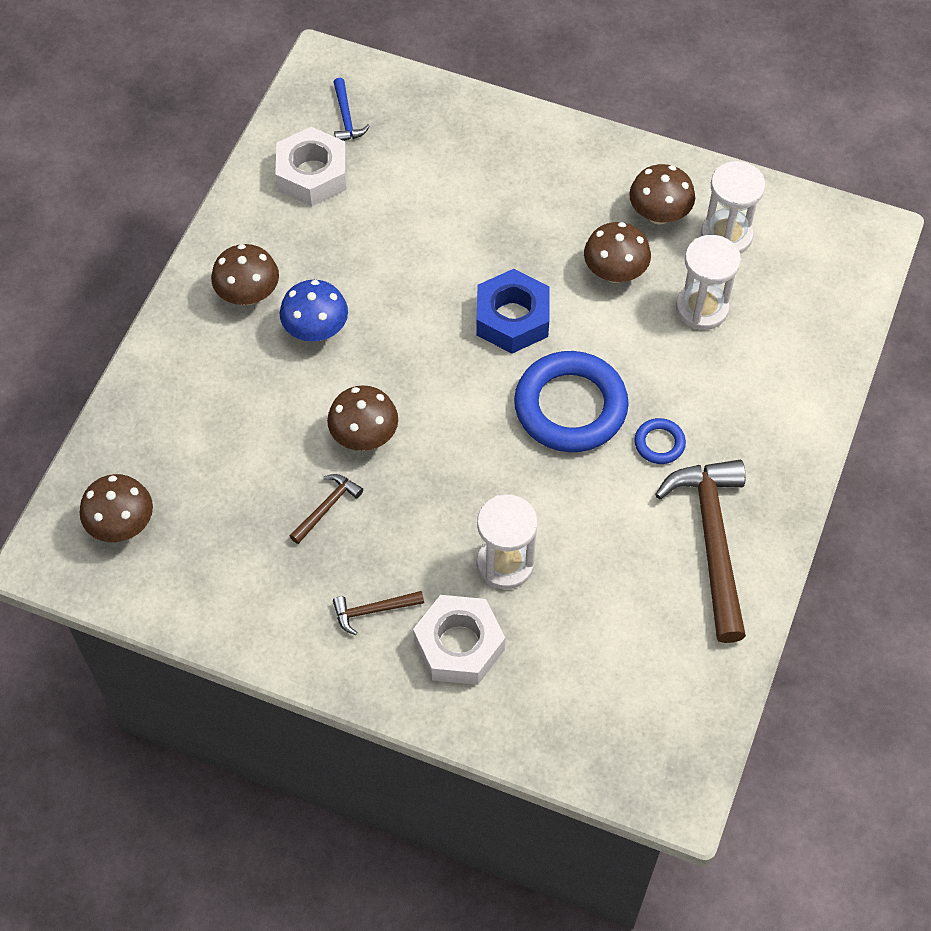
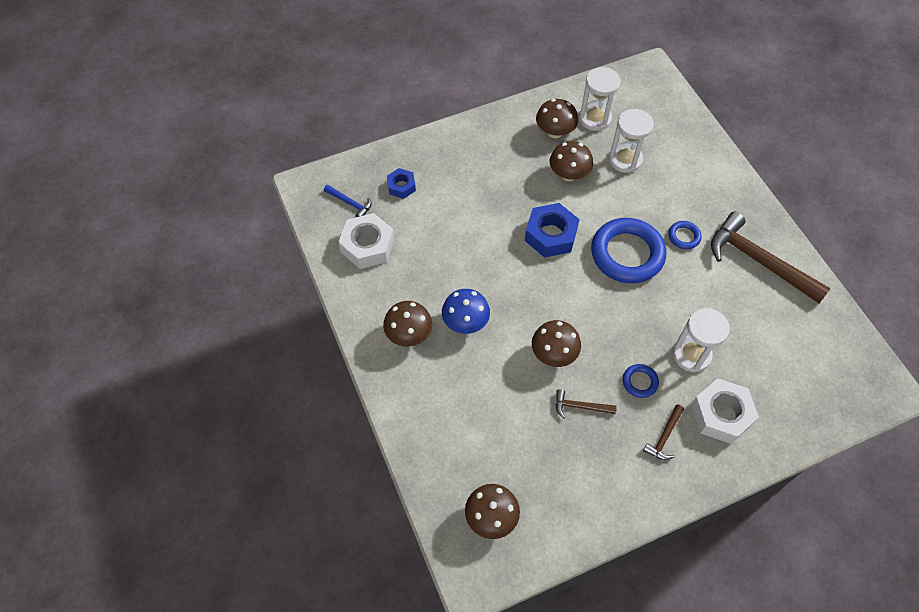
camera: 45 degrees left, 0 degrees up
brown hammer [290,474,363,544] -> brown hammer turned 75 degrees counterclockwise [556,389,617,418]
none -> blue nut [387,168,416,199]
none -> blue ring [623,364,659,398]

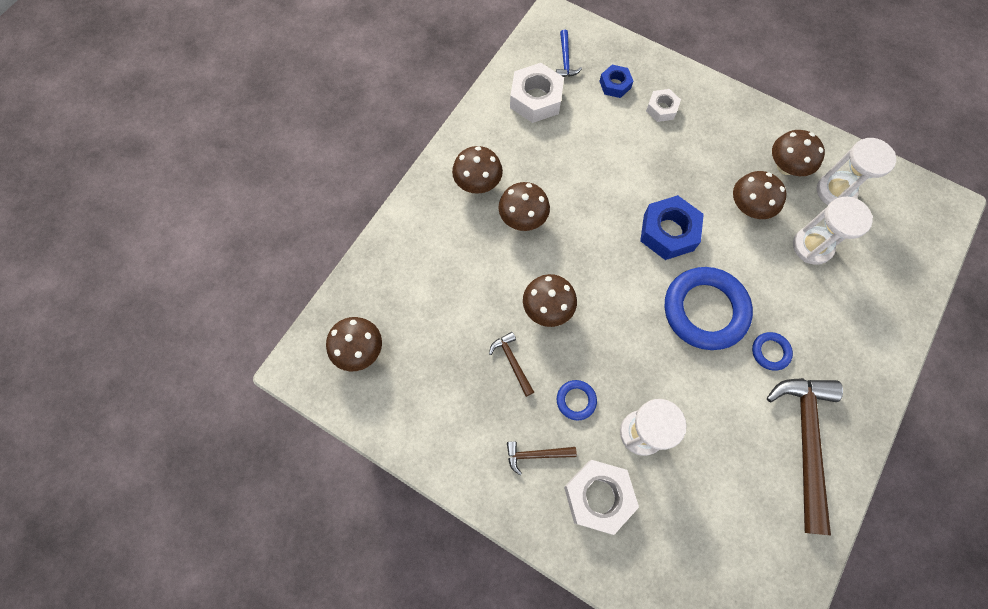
camera: 55 degrees right, 10 degrees up
blue mushroom [442,289,490,334] -> brown mushroom [498,182,550,231]
none -> white nut [646,89,681,122]

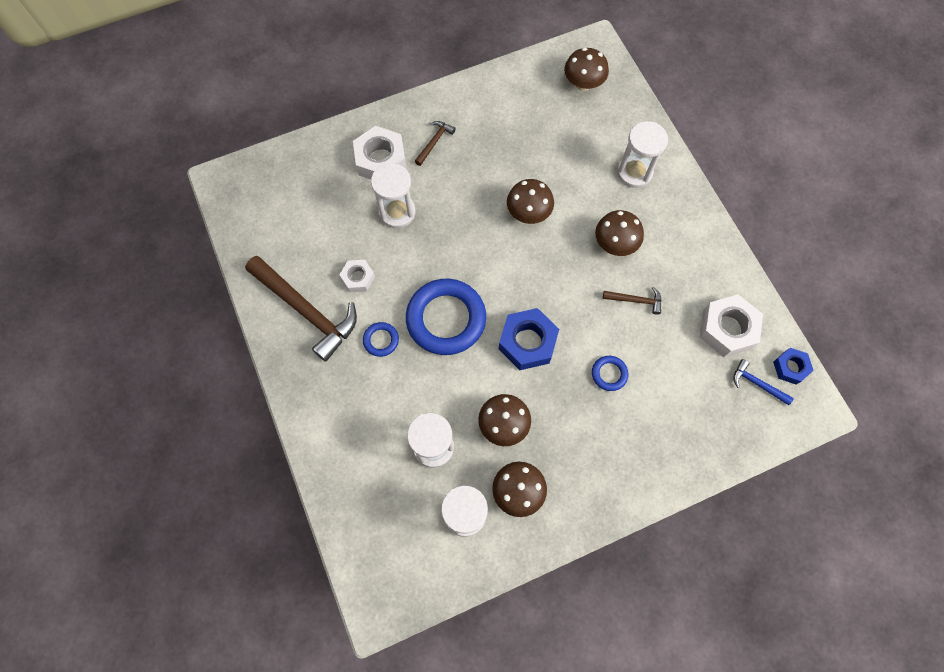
camera: 125 degrees right, 0 degrees up
brown mushroom [452,146,503,194] -> none
brown hammer [489,332,534,397] -> brown hammer moved to [603,287,661,315]
blue ring [557,380,597,421] -> blue ring moved to [592,356,628,391]
blue nut [599,65,633,98] -> blue nut moved to [773,348,814,384]
white nut [646,89,681,122] -> white nut moved to [340,260,375,292]
none -> white hourglass [617,121,668,188]

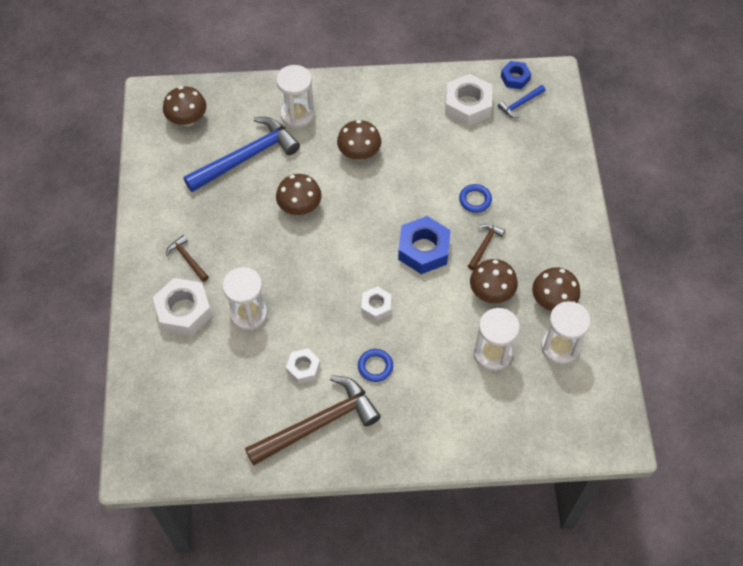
camera: 70 degrees left, 10 degrees down
blue ring [406,279,486,355] -> white nut [361,286,391,321]
brown hammer [603,287,661,315] -> brown hammer moved to [468,224,505,270]
none -> blue hammer [183,117,300,192]

